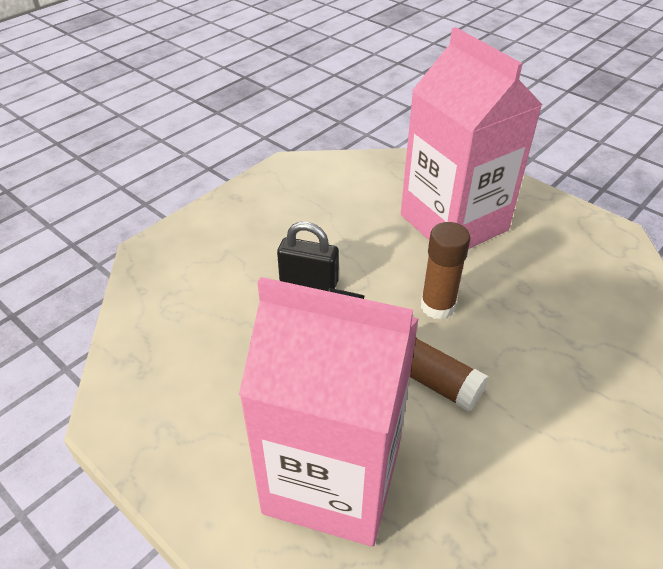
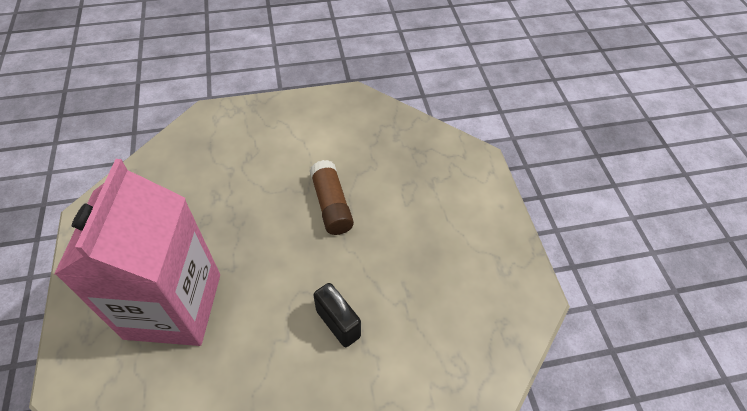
camera: 145 degrees left, 10 degrees up
pink carton [239,277,419,547] -> none
brown glue stick [421,222,470,319] -> none

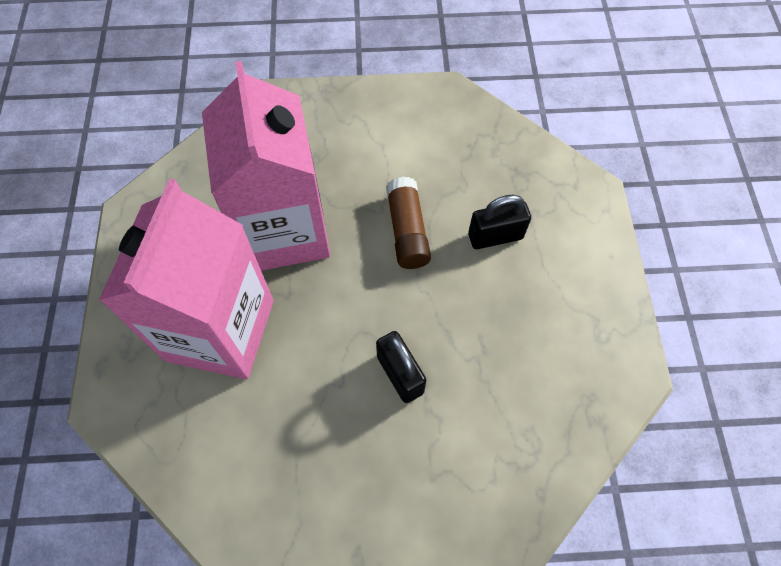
camera: 10 degrees right, 10 degrees up
none -> pink carton [202,61,330,271]
none -> black padlock [468,195,531,249]

